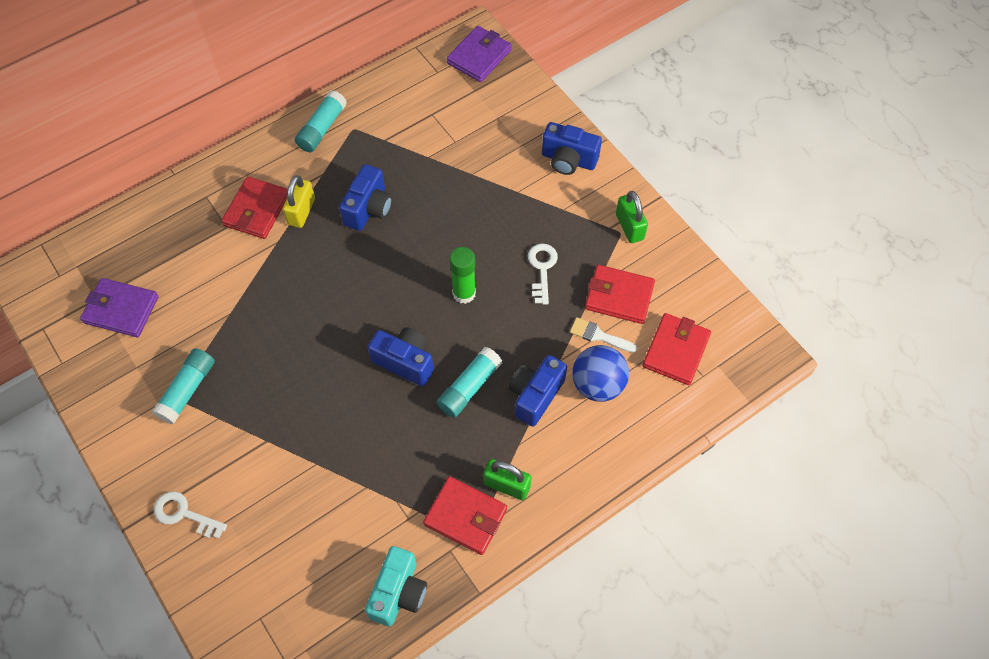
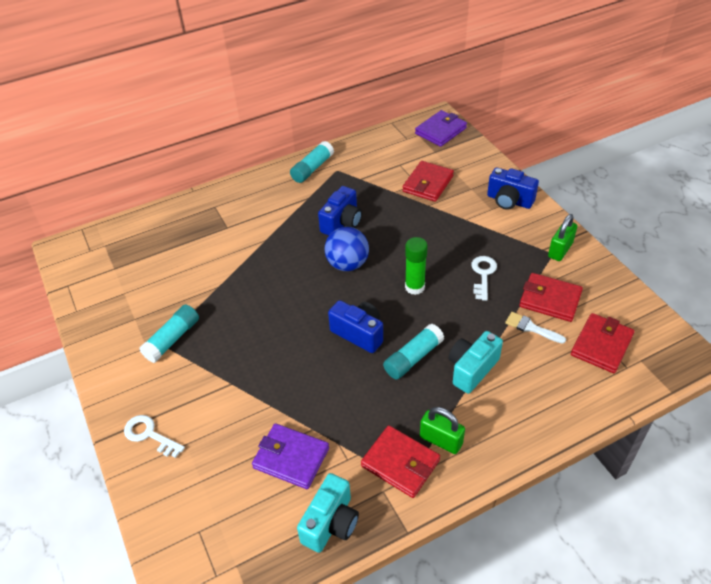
camera: 10 degrees right, 15 degrees down
purple wallet [80,278,159,337] -> purple wallet moved to [252,423,329,489]
red wallet [221,176,288,239] -> red wallet moved to [403,161,454,202]
yellow padlock [283,175,315,228] -> none
blue camera [509,355,567,427] -> turquoise camera [449,331,503,394]
blue ball [572,345,629,402] -> blue ball moved to [325,227,369,271]
green padlock [616,191,648,243] -> green padlock turned 45 degrees clockwise [548,214,577,261]

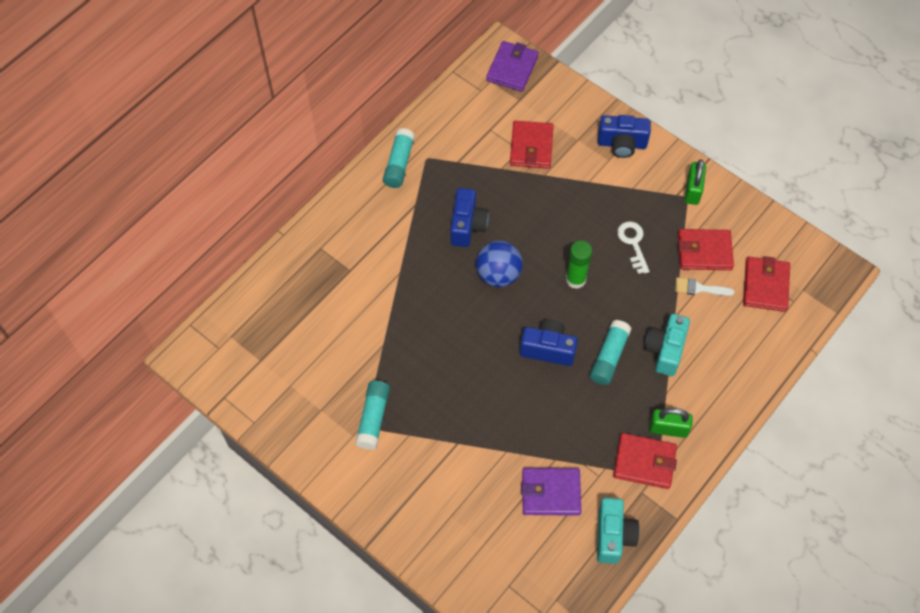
camera: 25 degrees left, 15 degrees up
white key [124,415,185,458] -> none

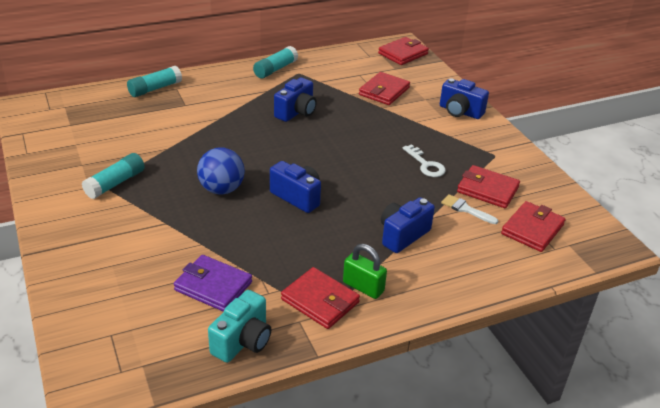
camera: 25 degrees right, 25 degrees down
blue ball [476,240,523,287] -> blue ball moved to [197,147,245,195]
purple wallet [486,41,539,92] -> red wallet [378,37,429,65]
green glue stick [566,240,592,289] -> none
turquoise glue stick [590,320,631,385] -> turquoise glue stick moved to [127,66,182,97]
white key [617,221,649,274] -> white key turned 135 degrees clockwise [402,144,446,177]
turquoise camera [645,314,690,376] -> blue camera [381,197,435,253]
green padlock [685,159,706,205] -> none

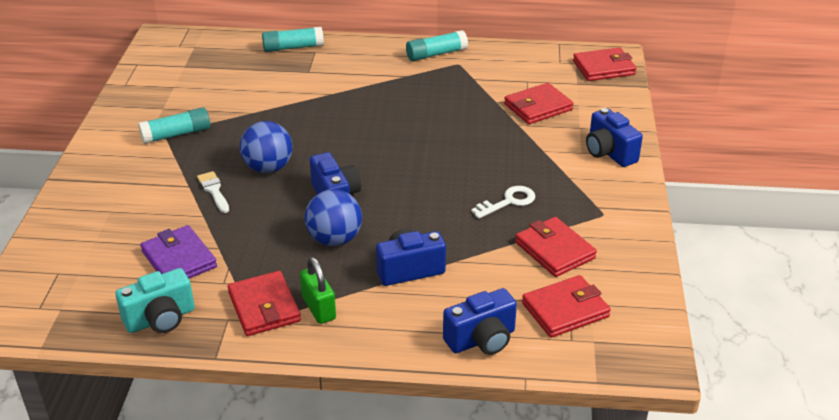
camera: 30 degrees right, 0 degrees up
blue camera [274,77,317,122] -> blue camera moved to [443,288,517,355]
white key [402,144,446,177] -> white key turned 120 degrees counterclockwise [471,186,535,219]
white brush [441,194,498,224] -> white brush moved to [197,171,229,213]
none -> blue ball [305,189,362,246]

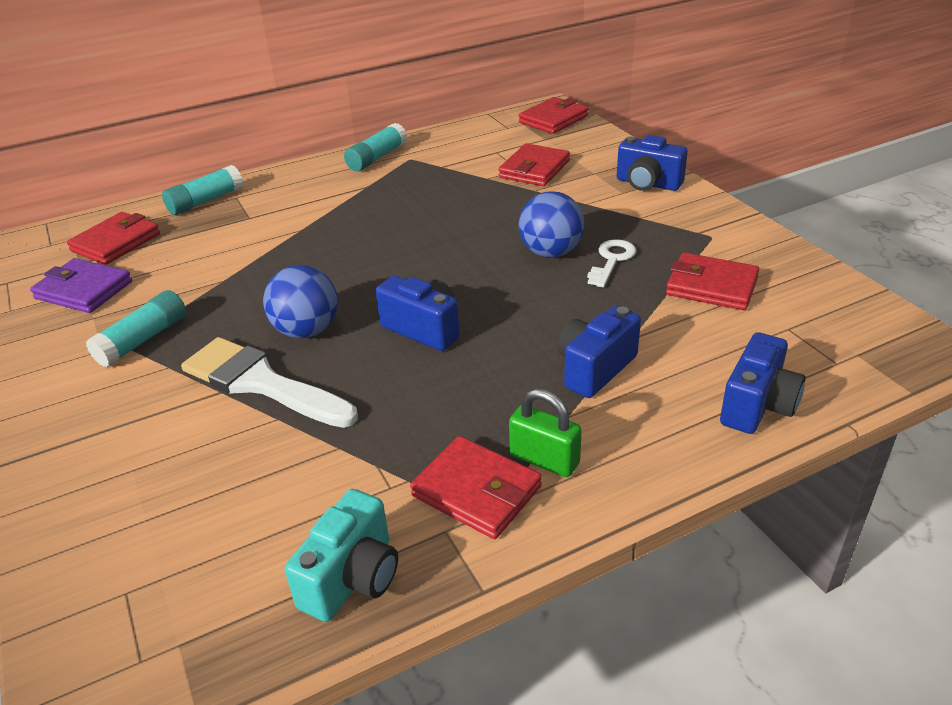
camera: 30 degrees left, 0 degrees up
purple wallet [140,225,217,278] -> purple wallet moved to [30,258,132,313]
white brush [197,171,229,213] -> white brush [181,337,358,428], size x2.09
blue ball [305,189,362,246] -> blue ball moved to [519,191,584,258]
red wallet [522,275,611,338] -> red wallet moved to [67,212,160,265]

